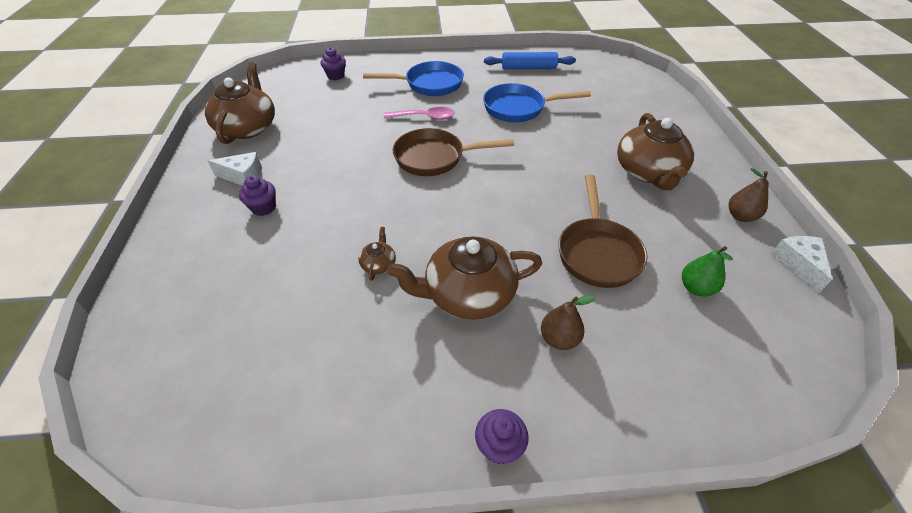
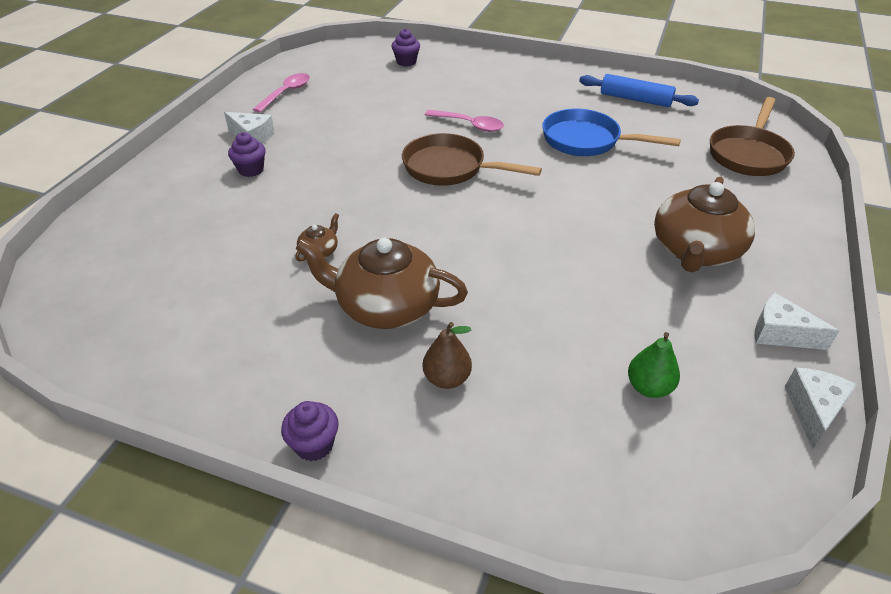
camera: 25 degrees right, 5 degrees down
brown teapot [205,62,275,144] -> pink spoon [253,73,310,113]
blue pan [363,61,464,96] -> none
brown pan [559,175,647,288] -> brown pan moved to [710,97,795,176]
brown pear [729,168,769,222] -> white cheese [755,292,839,350]

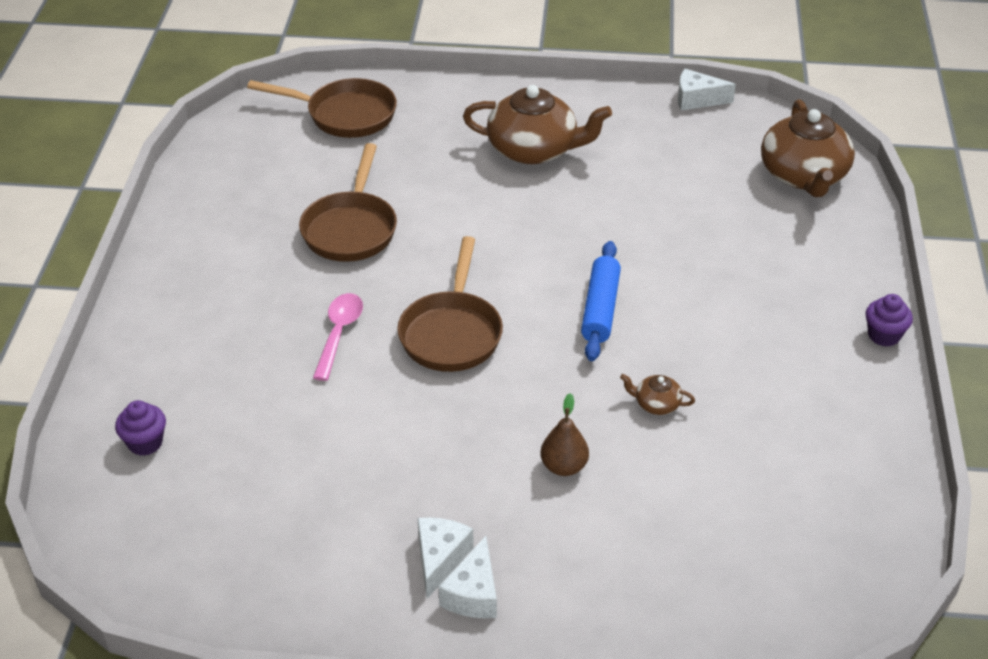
camera: 105 degrees left, 0 degrees up
purple cupcake [228,132,266,177] -> none
pink spoon [253,73,310,113] -> none
brown teapot [296,238,468,329] -> brown teapot moved to [761,99,855,197]
brown pear [423,322,472,389] -> brown pear moved to [540,393,589,476]
blue pan [542,109,681,156] -> brown pan [299,143,397,262]
blue rolling pin [579,74,699,107] -> blue rolling pin moved to [581,241,621,361]
green pear [628,332,680,398] -> none
white cheese [755,292,839,350] -> white cheese moved to [439,536,497,618]

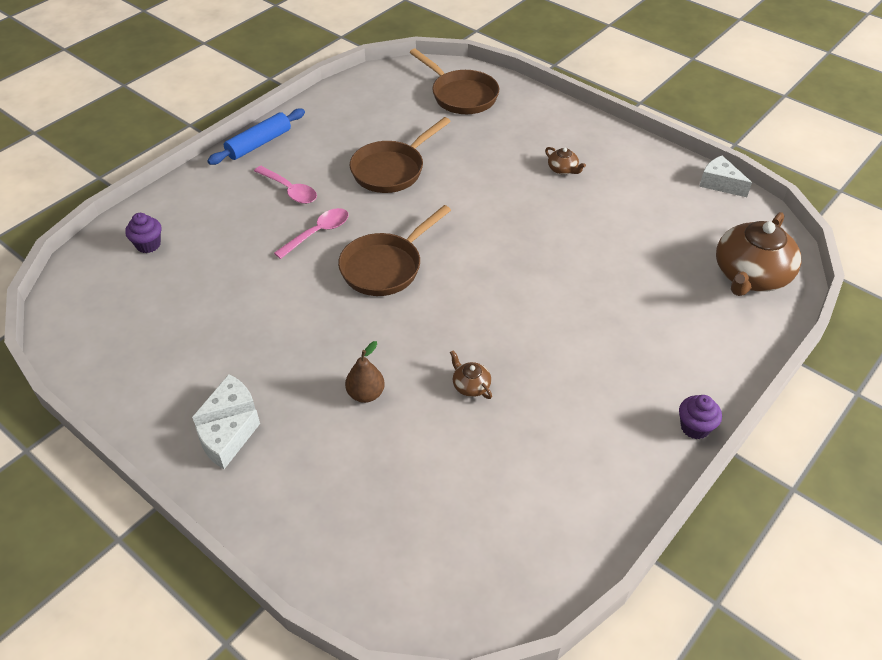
camera: 35 degrees right, 5 degrees up
brown teapot [463,85,612,164] -> brown teapot [545,147,586,174], size x0.43
blue rolling pin [581,241,621,361] -> blue rolling pin moved to [207,108,305,165]
none -> pink spoon [254,166,317,204]

